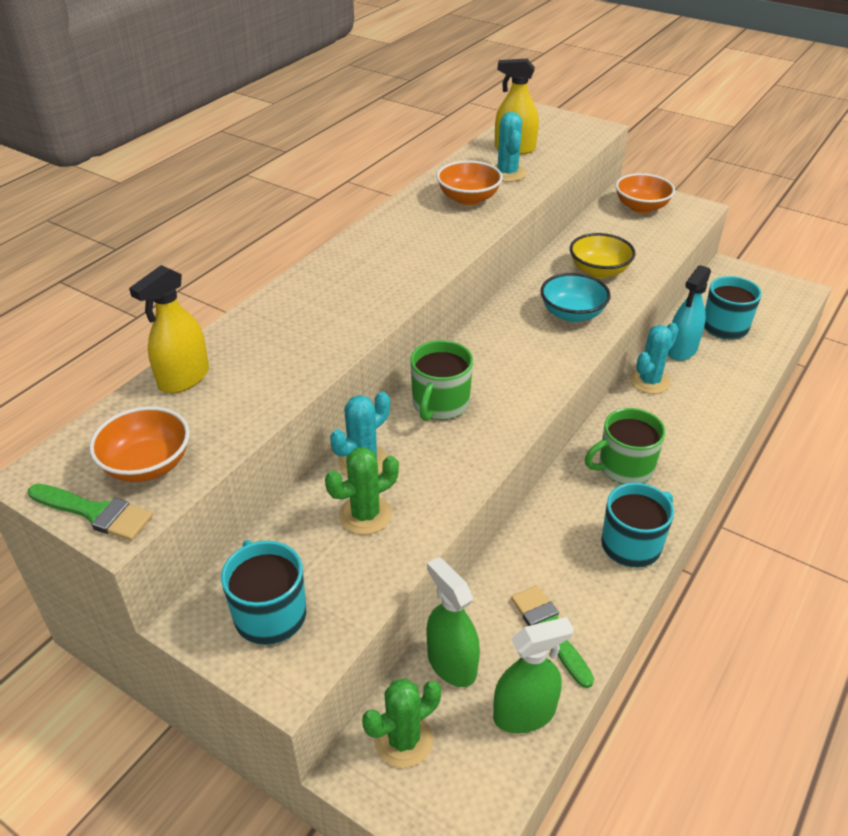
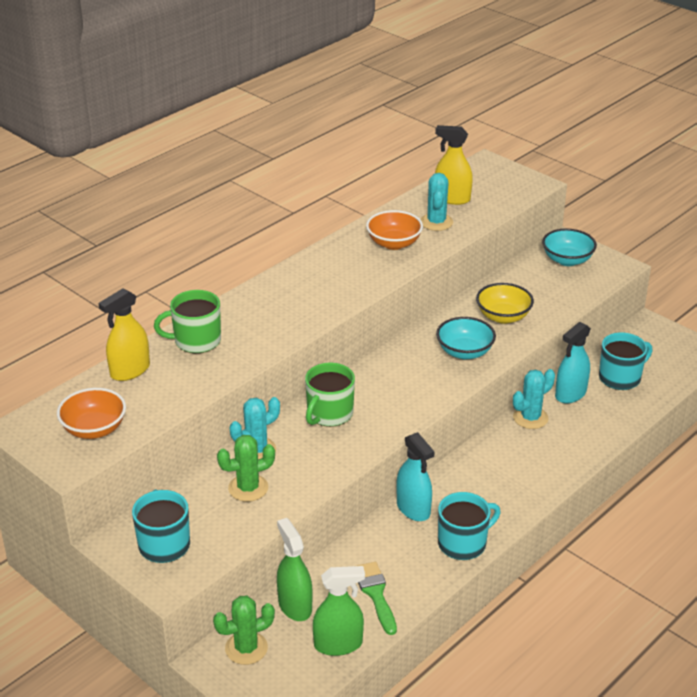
camera: 10 degrees right, 5 degrees down
green brush [28,484,153,541] -> none
green mug [585,408,666,484] -> green mug moved to [154,290,221,353]
orange bowl [615,173,675,213] -> turquoise bowl [542,228,597,266]
none -> turquoise spray bottle [396,432,434,521]

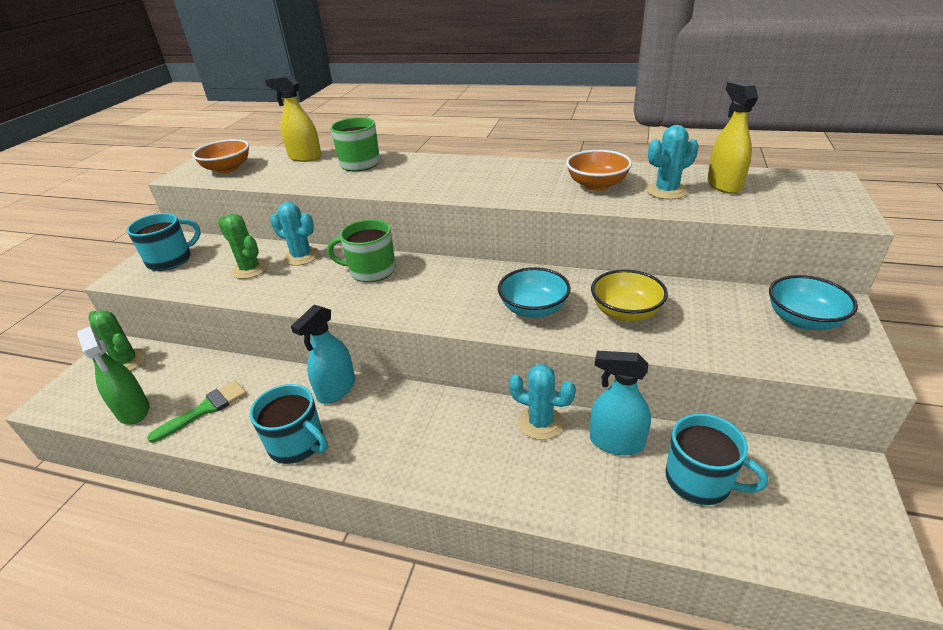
camera: 65 degrees right, 0 degrees up
green spray bottle [277,518,313,621] -> none

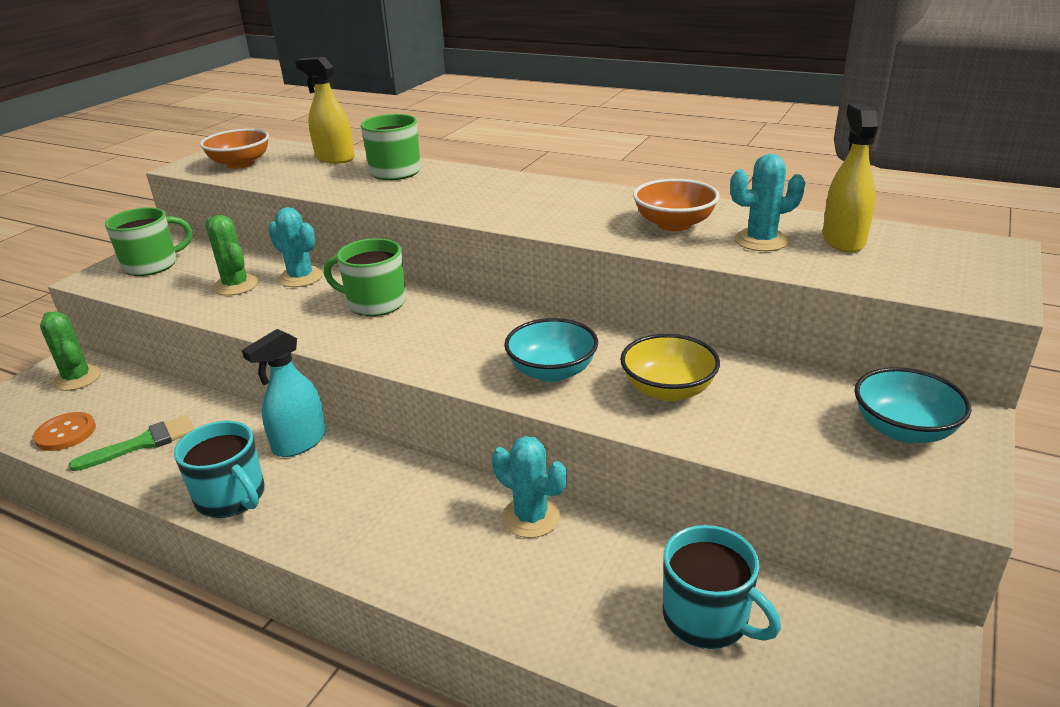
camera: 10 degrees right, 5 degrees down
green spray bottle [77,326,149,425] -> orange button [33,412,96,451]
turquoise mug [127,213,201,271] -> green mug [105,207,192,276]
turquoise spray bottle [590,351,651,455] -> none

